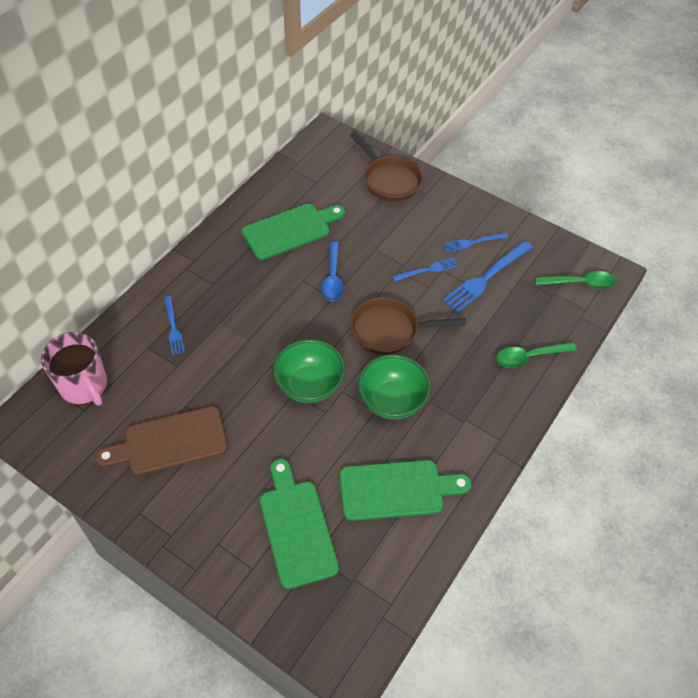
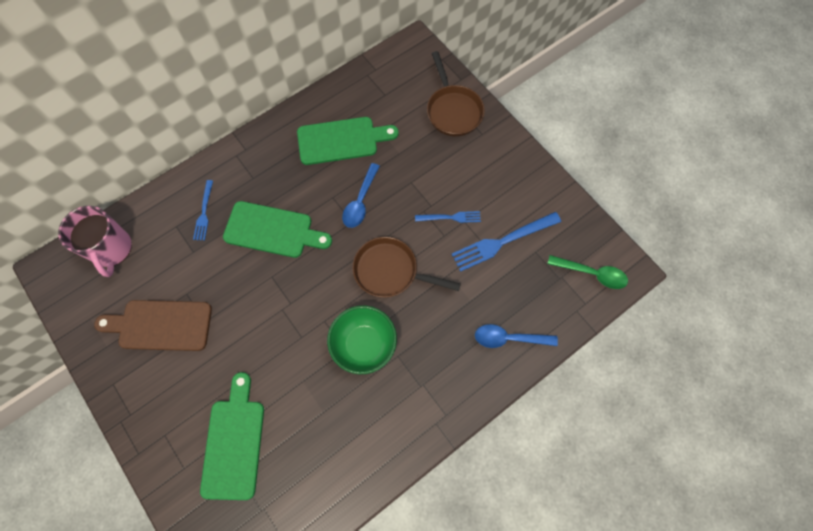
camera: 20 degrees right, 15 degrees up
green bowl [273,339,345,403] -> none
green cutting board [340,460,471,521] -> green cutting board moved to [223,201,332,258]
blue fork [443,233,508,252] -> none
green spoon [496,342,577,368] -> blue spoon [475,324,558,348]

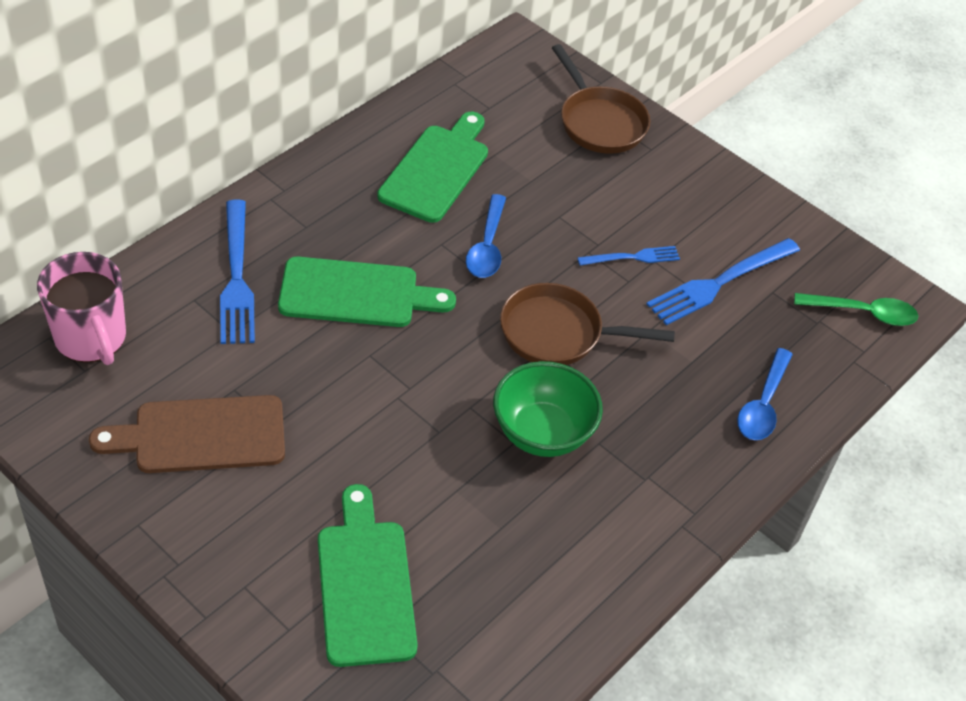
camera: 15 degrees left, 20 degrees down
blue fork [193,180,213,240] -> blue fork [220,200,255,344], size x1.75
green cutting board [297,117,399,165] -> green cutting board turned 45 degrees counterclockwise [377,112,488,223]
blue spoon [475,324,558,348] -> blue spoon turned 60 degrees counterclockwise [737,348,793,440]

